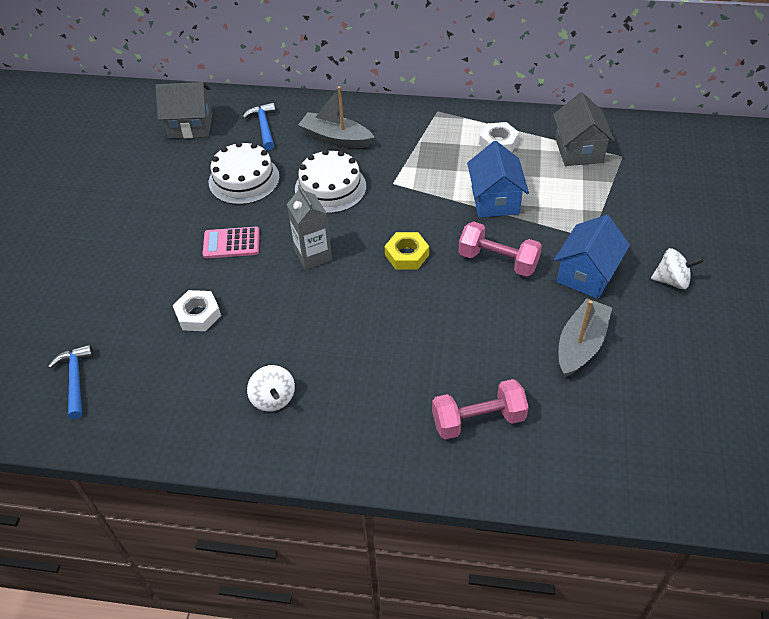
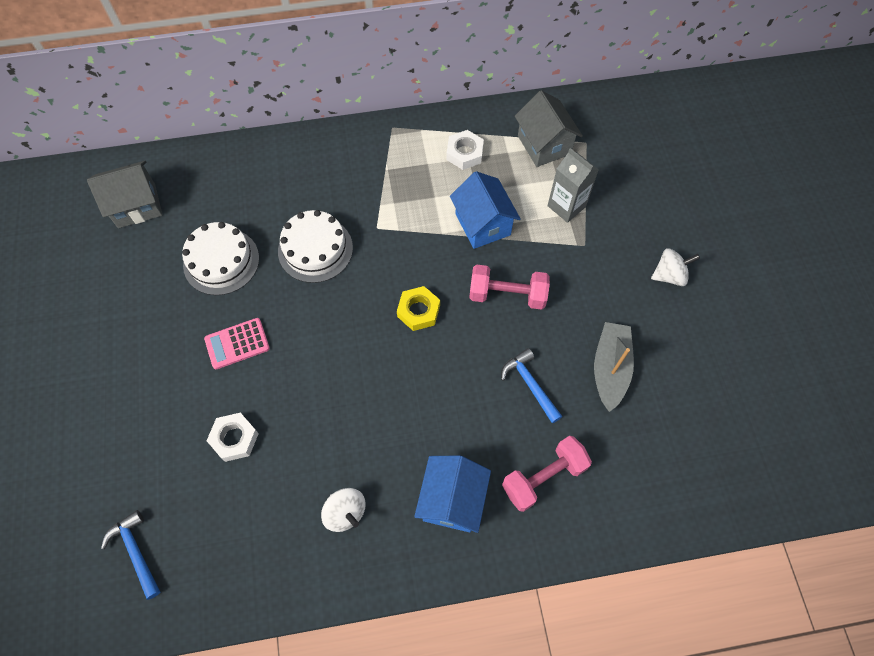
camera: 20 degrees left, 15 degrees up
blue hammer [243,103,276,150] -> blue hammer moved to [501,348,563,423]
grey carton [287,185,332,270] -> grey carton moved to [547,148,598,223]
grey boat [298,86,375,148] -> none
blue house [554,215,630,299] -> blue house moved to [414,455,491,533]

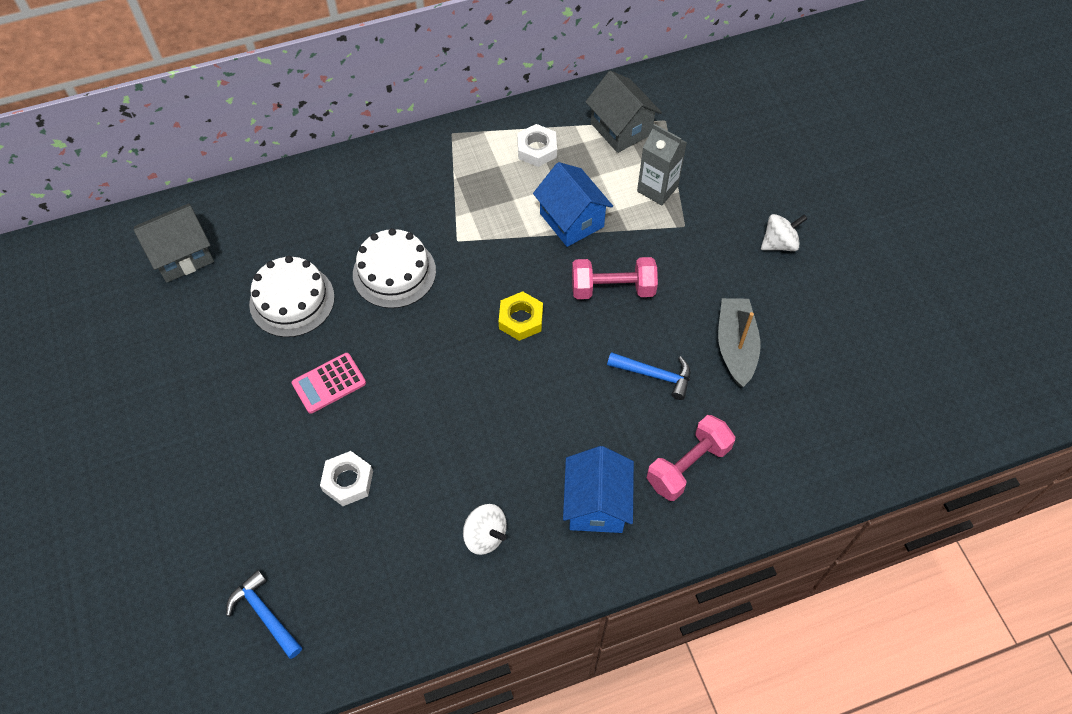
camera: 10 degrees left, 5 degrees down
blue hammer [501,348,563,423] -> blue hammer turned 150 degrees clockwise [607,352,690,400]

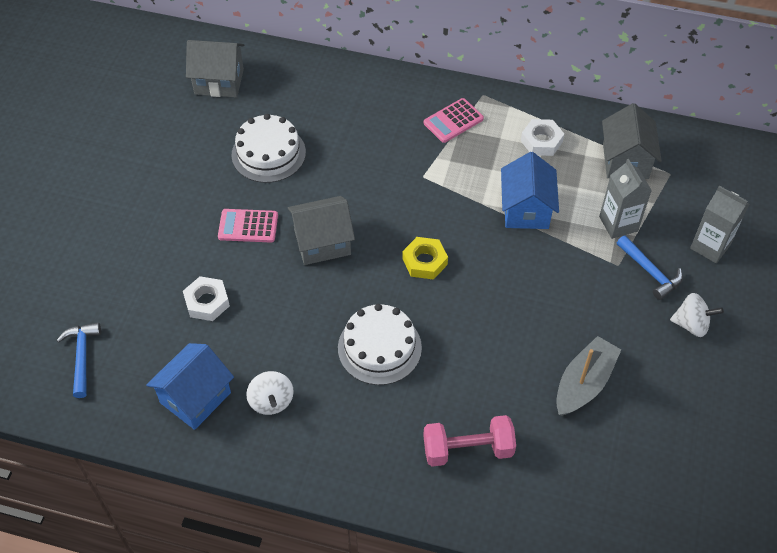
camera: 35 degrees right, 5 degrees down
white cake [353,228,436,308] -> white cake moved to [338,304,422,385]
blue house [563,446,634,533] -> blue house moved to [146,343,234,430]
pink dumbbell [572,257,658,299] -> none
blue hammer [607,352,690,400] -> blue hammer moved to [617,235,683,300]
none -> grey house [288,196,355,265]
none -> pink calculator [424,98,484,143]
none -> grey carton [690,186,749,263]

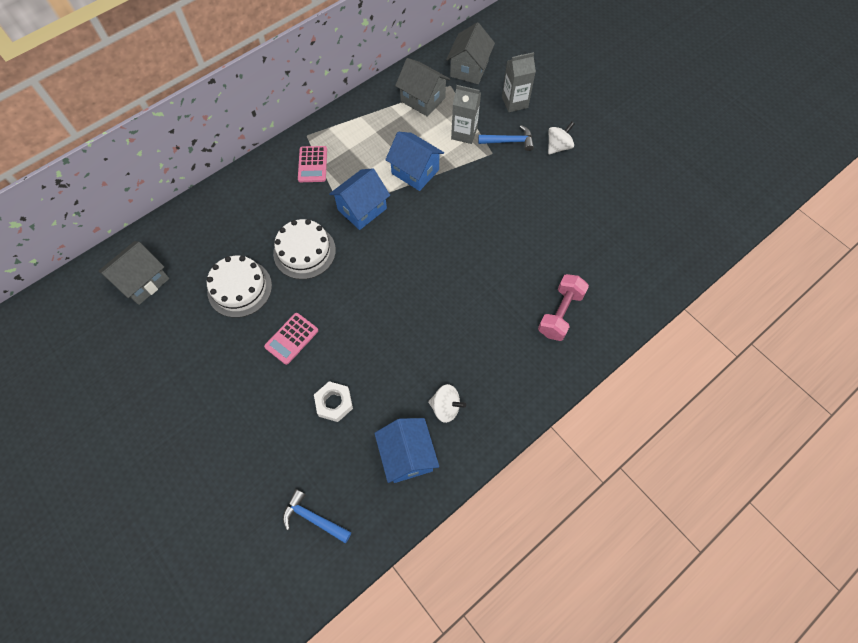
camera: 55 degrees left, 10 degrees up
grey house [288,196,355,265] -> grey house moved to [446,22,495,84]
white cake [338,304,422,385] -> white cake moved to [273,219,336,279]
yellow nut [402,237,448,280] -> none
white nut [521,119,564,156] -> none
grey boat [556,336,621,416] -> none
none -> blue house [329,168,390,230]

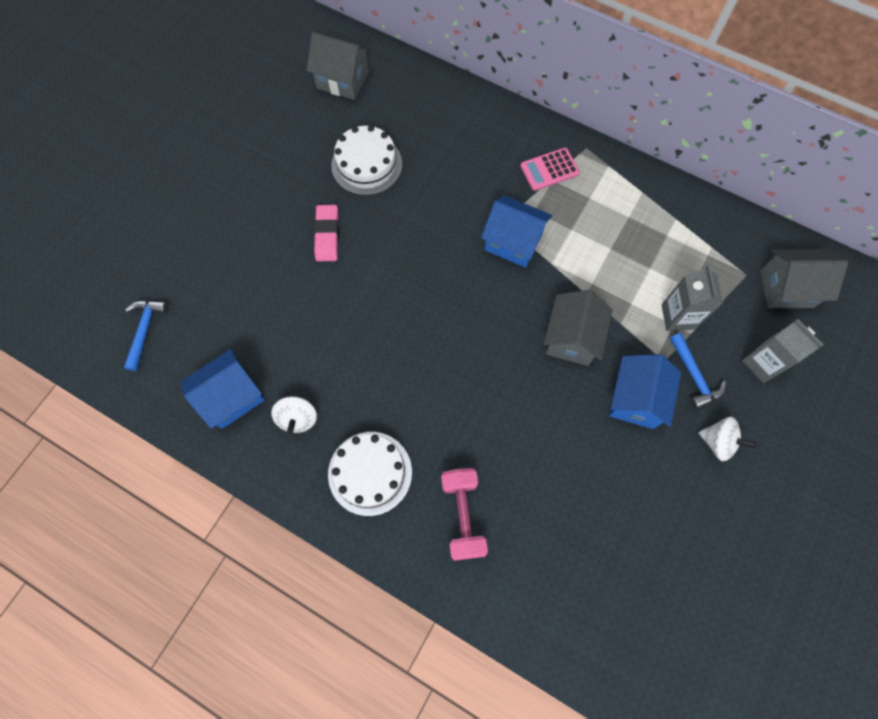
camera: 70 degrees right, 5 degrees up
pink calculator [264,313,318,365] -> pink eraser [314,205,339,261]
white cake [273,219,336,279] -> white cake moved to [328,432,412,516]
white nut [314,381,353,422] -> none
blue house [385,132,444,191] -> blue house moved to [609,354,681,429]
grey house [395,58,450,117] -> grey house moved to [544,290,613,366]
pink dumbbell [538,274,589,341] -> pink dumbbell turned 75 degrees clockwise [441,468,488,561]

